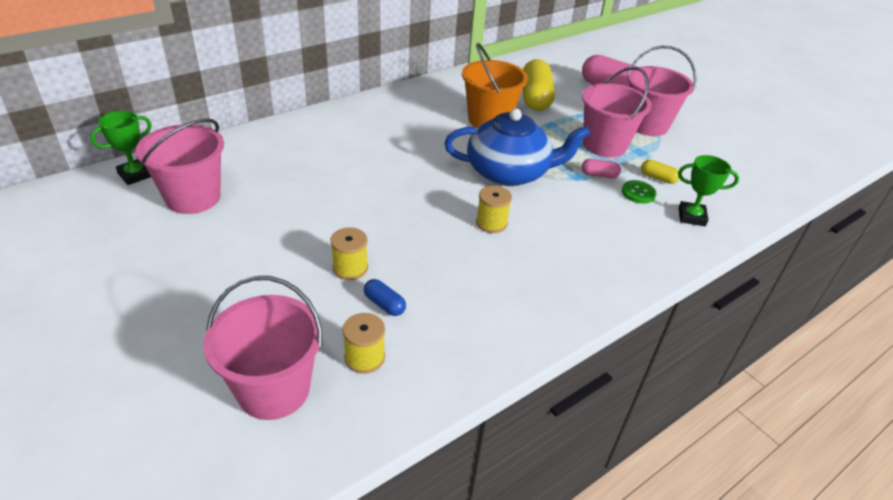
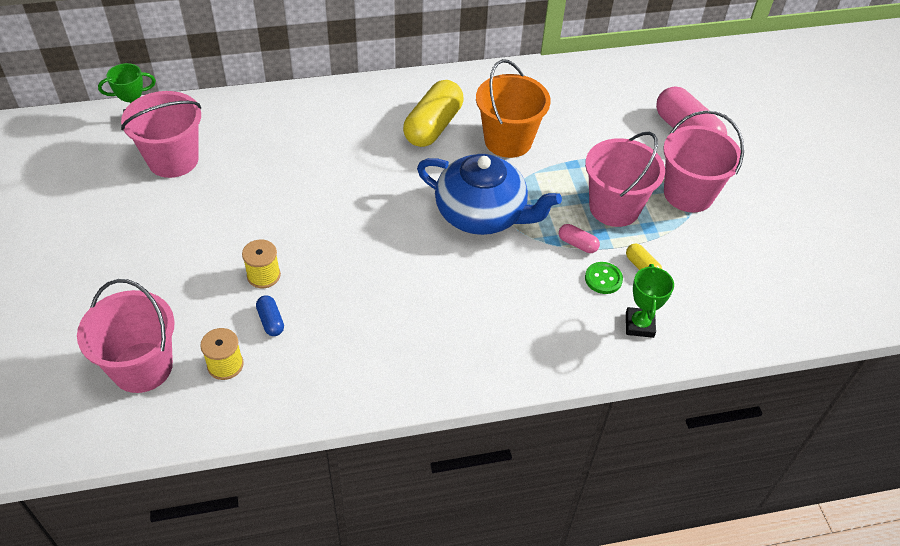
camera: 25 degrees right, 10 degrees up
yellow spool [476,186,512,233] -> none
yellow capsule [523,59,555,111] -> yellow capsule moved to [403,80,463,147]
green trophy [678,155,739,226] -> green trophy turned 60 degrees clockwise [626,264,674,338]

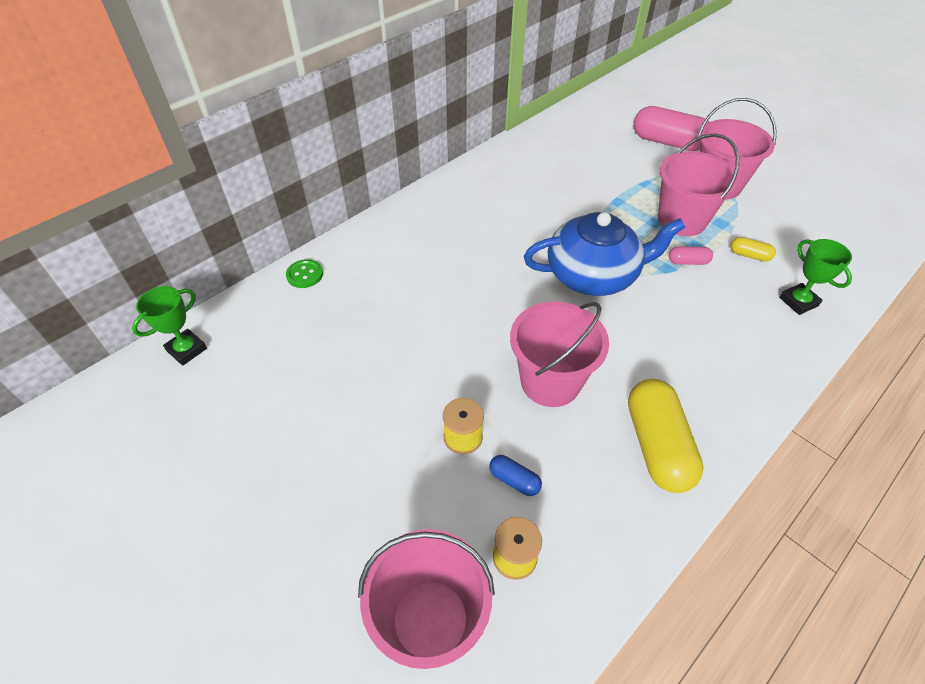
camera: 30 degrees left, 0 degrees up
pink bucket [121,91,201,178] -> pink bucket moved to [510,302,609,407]
yellow capsule [403,80,463,147] -> yellow capsule moved to [628,379,704,493]
orange bucket [476,59,551,158] -> none
green button [585,262,623,294] -> green button moved to [286,259,323,288]

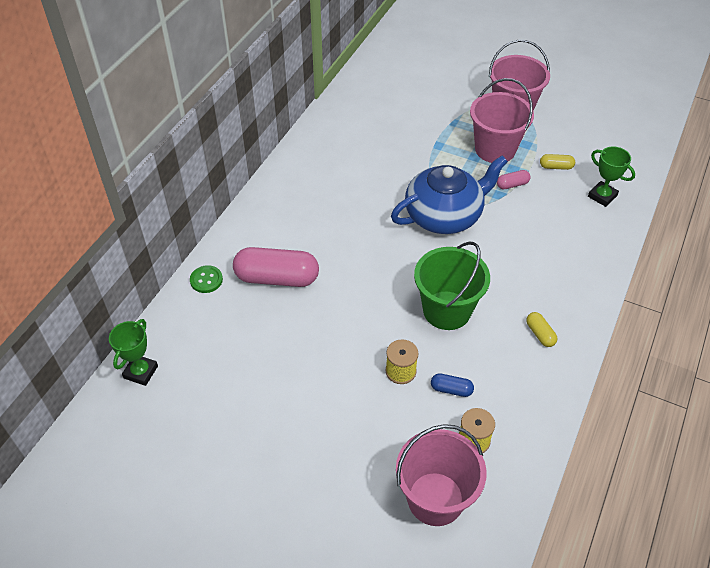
camera: 20 degrees left, 0 degrees up
pink bucket [510,302,609,407] -> green bucket [414,242,490,330]
yellow capsule [628,379,704,493] -> yellow capsule [526,312,558,347], size x0.46
pink capsule [633,106,709,151] -> pink capsule moved to [233,247,319,287]

